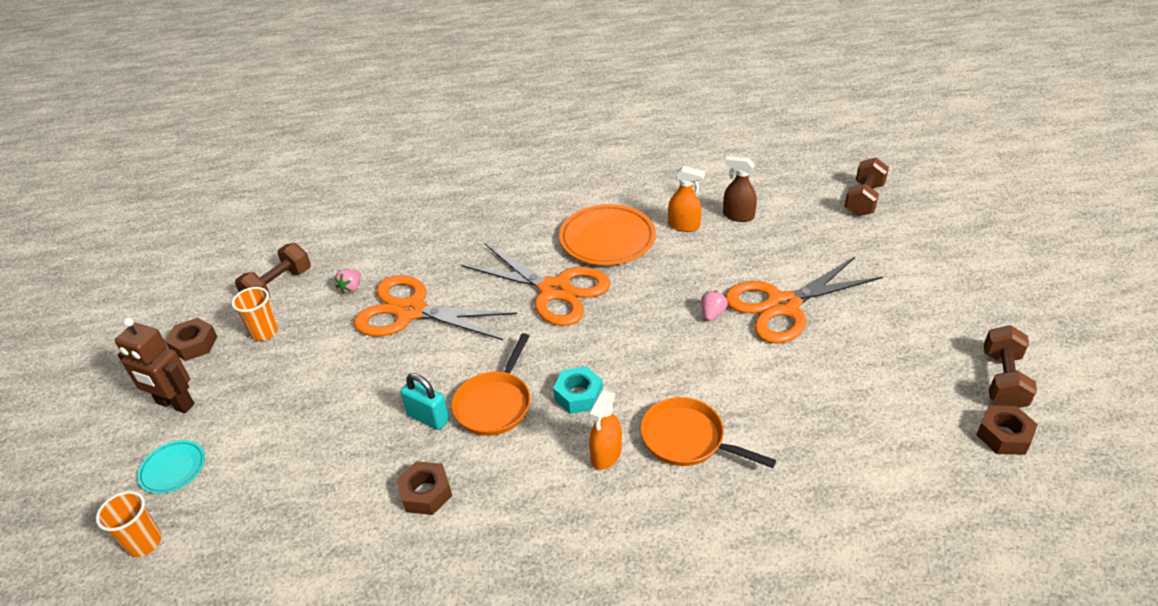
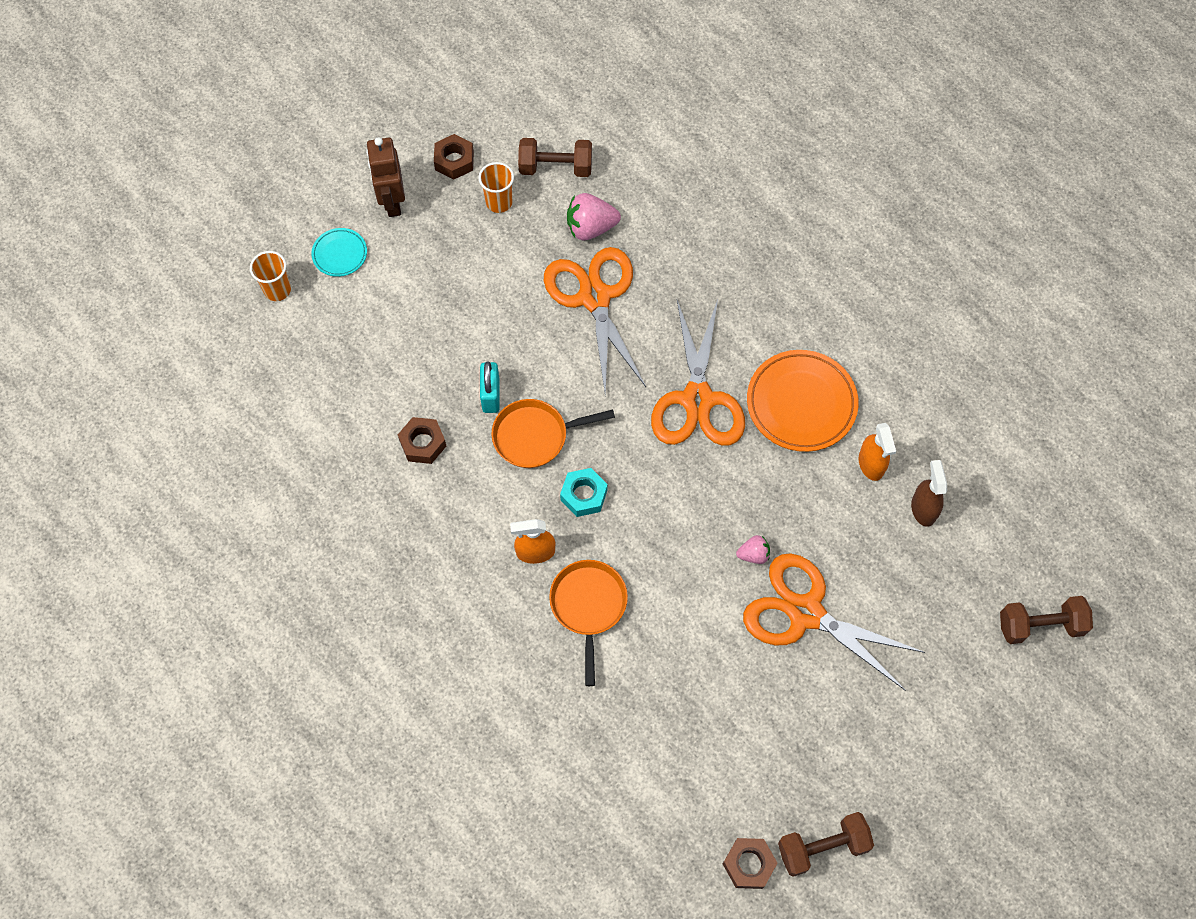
camera: 55 degrees right, 25 degrees up
pink strawberry [334,269,361,294] -> pink strawberry [567,193,621,240], size x1.76

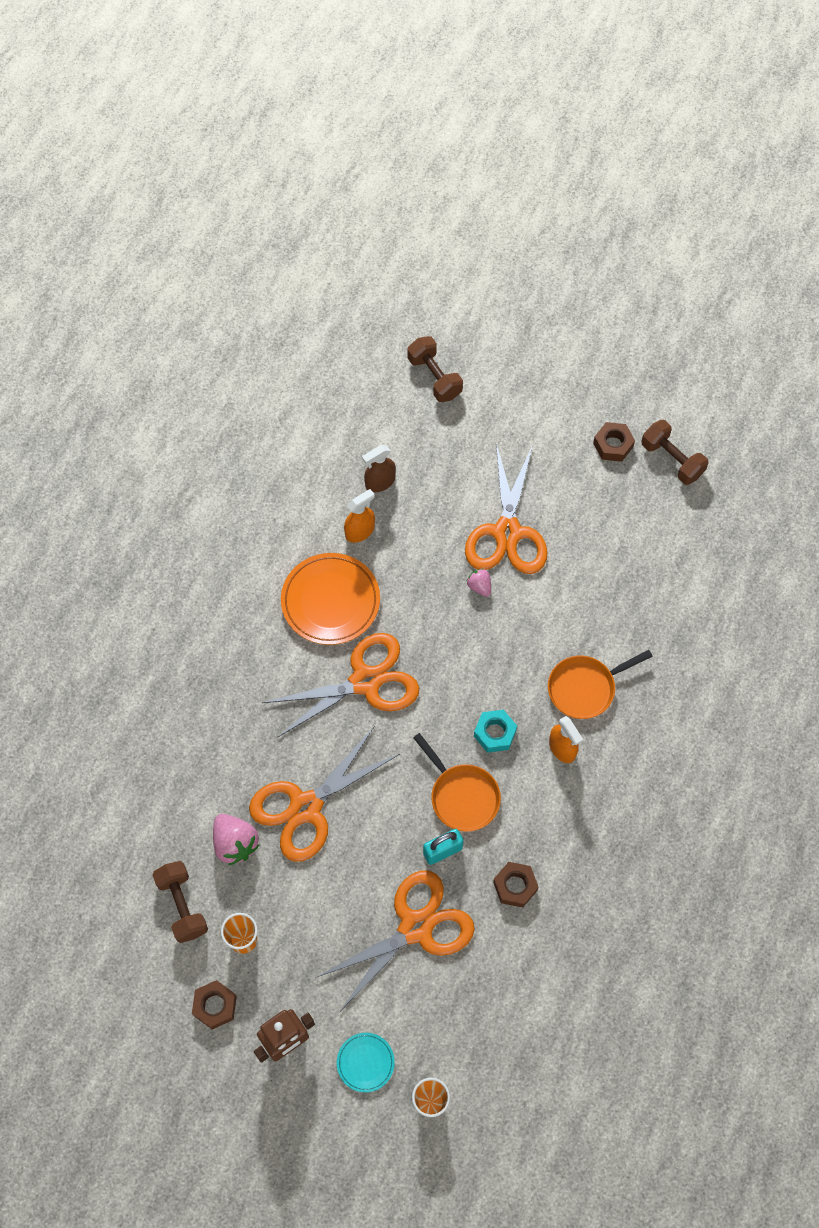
camera: 115 degrees left, 0 degrees up
brown nut [723,838,778,889] -> brown nut moved to [593,422,635,462]
none -> orange scissors [315,871,475,1010]

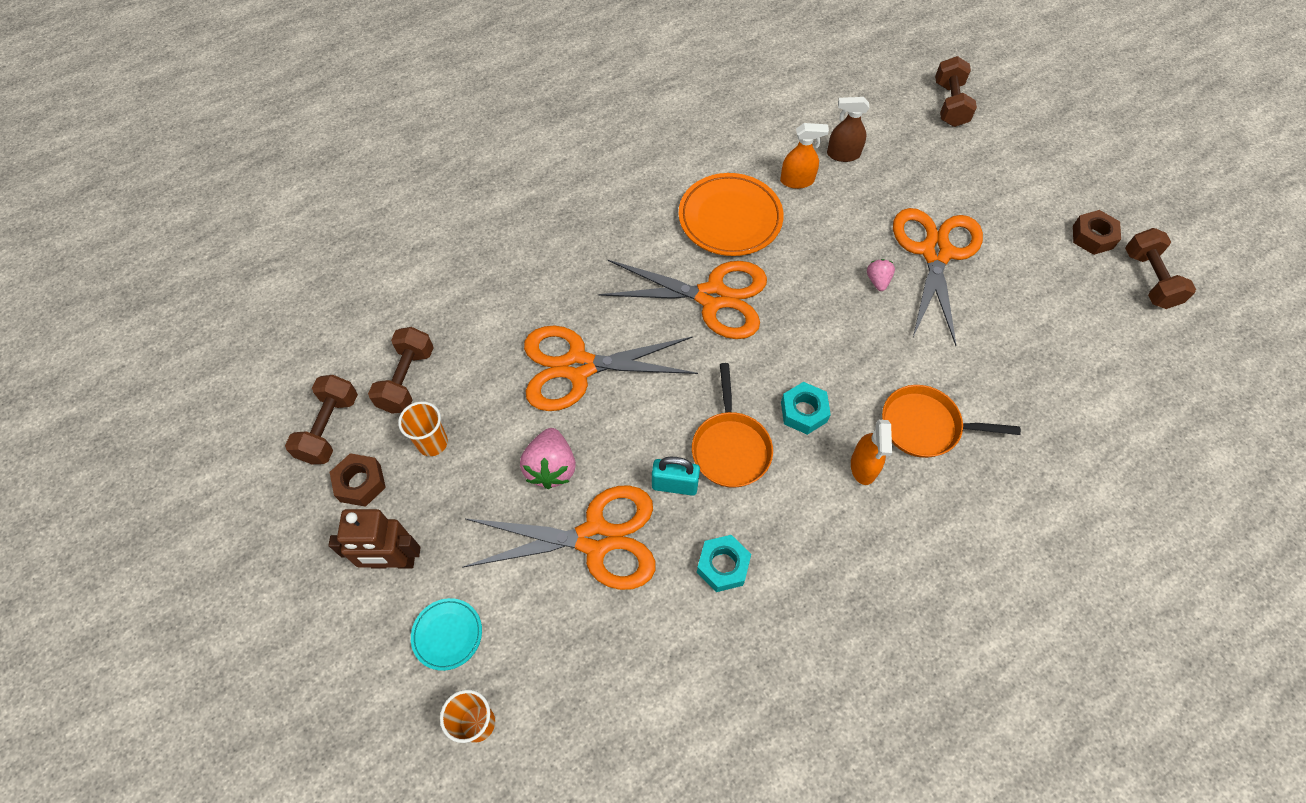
camera: 35 degrees right, 5 degrees down
pink strawberry [213,814,259,865] -> pink strawberry moved to [520,428,576,489]
orange scissors [465,443,548,574] -> orange scissors turned 150 degrees clockwise [893,208,983,346]
brown nut [493,862,539,907] -> turquoise nut [697,535,751,592]
none -> brown dumbbell [285,375,358,464]

